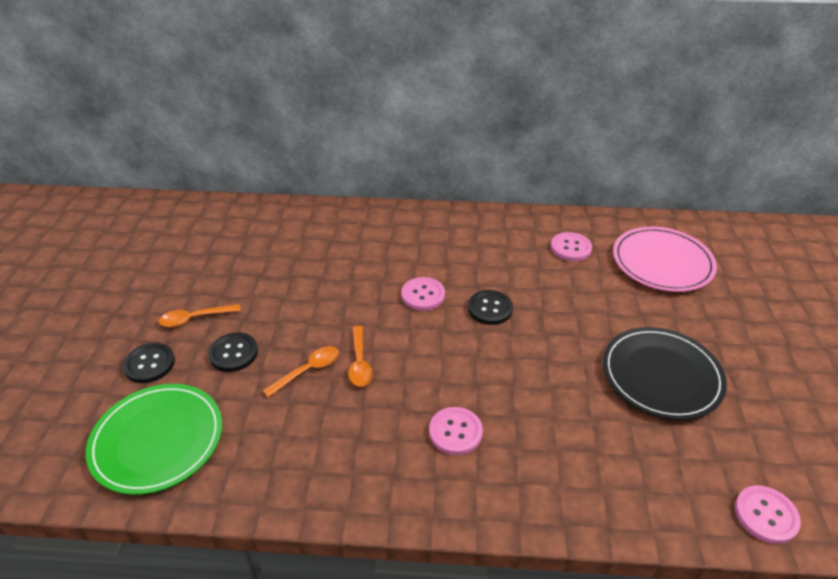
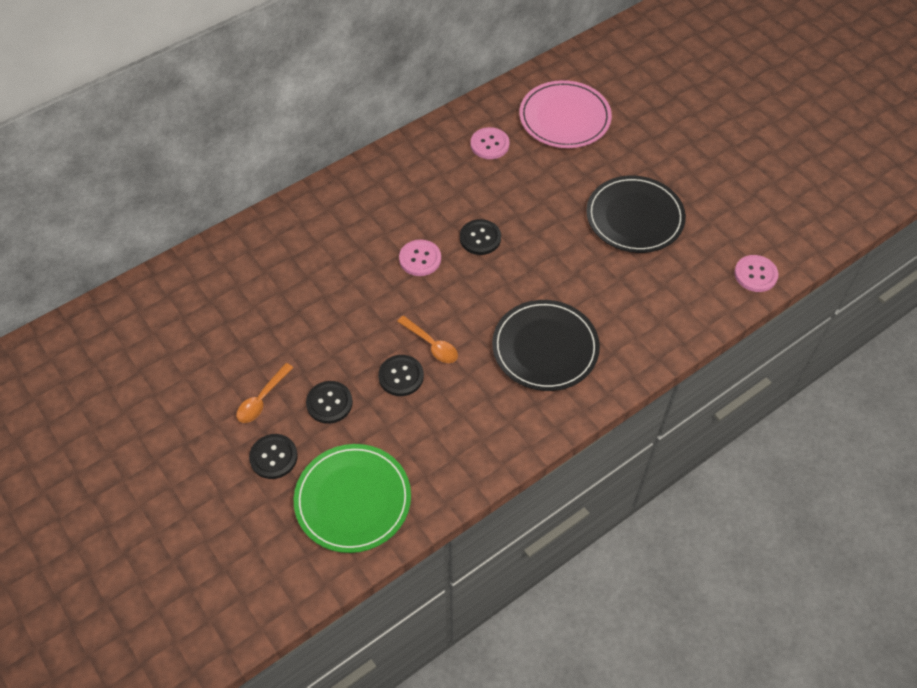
camera: 40 degrees left, 15 degrees up
orange spoon [263,346,339,397] -> black button [378,355,424,396]
pink button [429,407,483,455] -> black plate [492,300,600,391]

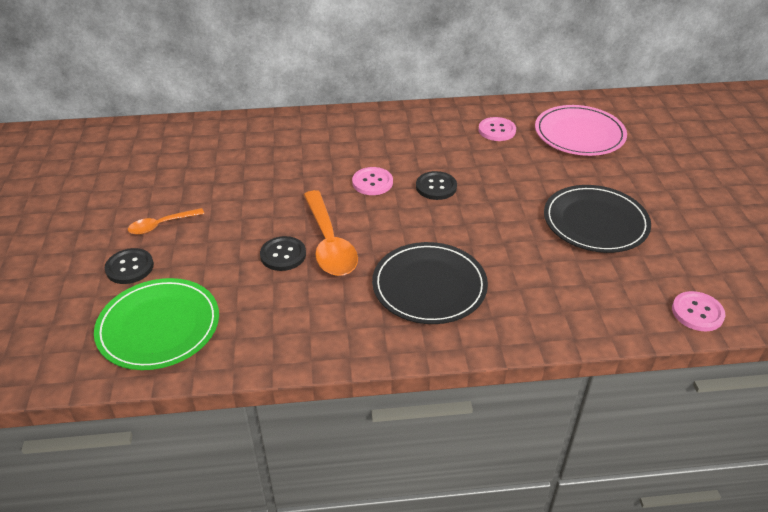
camera: 30 degrees right, 15 degrees down
black button [306,381,353,424] -> none
orange spoon [397,316,458,363] -> orange spoon [304,190,358,276], size x1.80

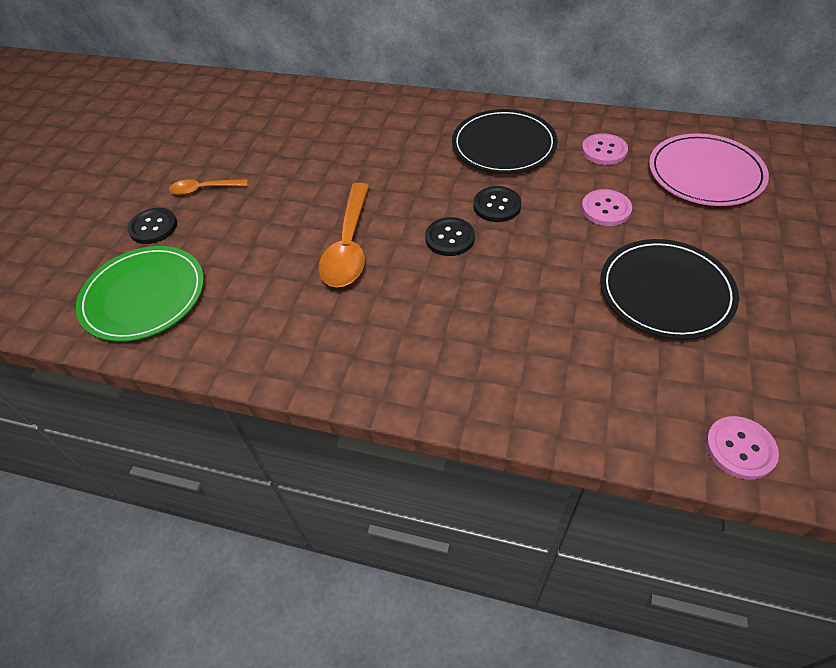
camera: 25 degrees right, 10 degrees up
black button [260,236,306,271] -> black button moved to [425,217,475,256]
pink button [352,167,393,195] -> pink button moved to [581,189,632,226]
black plate [372,242,488,324] -> black plate moved to [452,109,558,174]

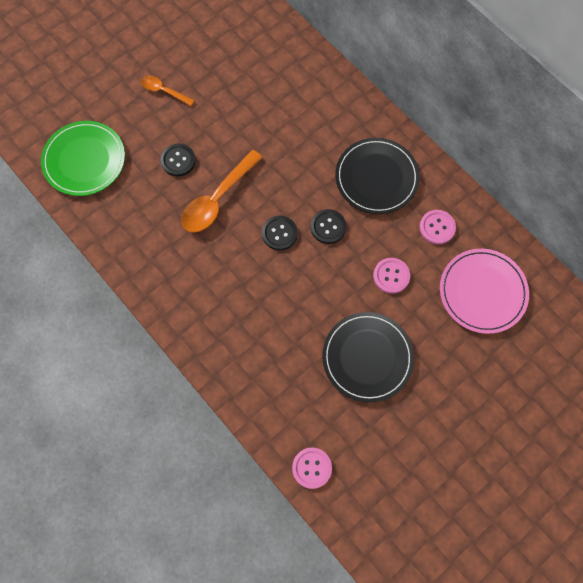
camera: 30 degrees right, 20 degrees up
black button [128,208,177,244] -> black button moved to [161,144,196,177]

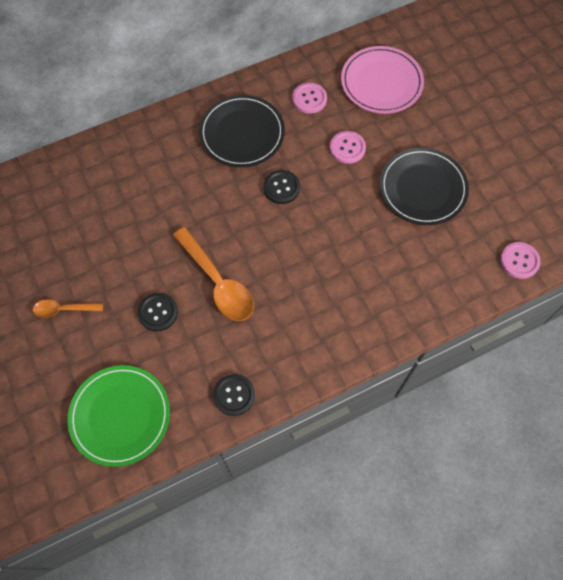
camera: 75 degrees left, 5 degrees down
orange spoon [141,75,195,106] -> orange spoon turned 45 degrees clockwise [33,299,103,318]
black button [262,216,298,250] -> black button moved to [213,374,255,416]

